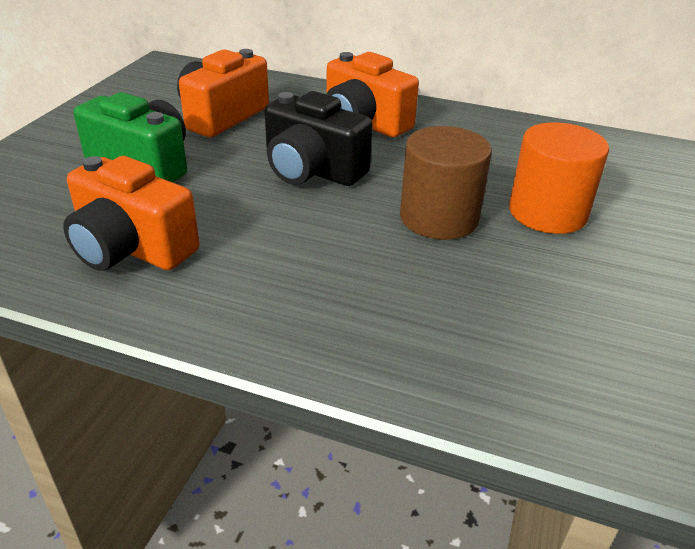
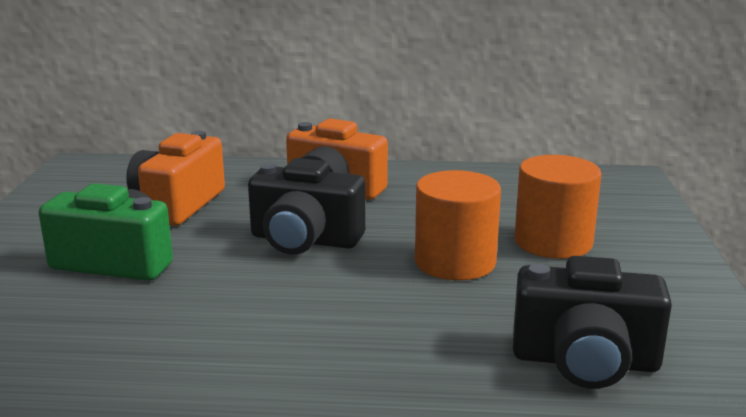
camera: 15 degrees left, 15 degrees down
orange camera [63,156,200,271] -> none
brown cylinder [400,126,492,240] -> orange cylinder [415,170,501,280]
none -> black camera [513,256,672,389]

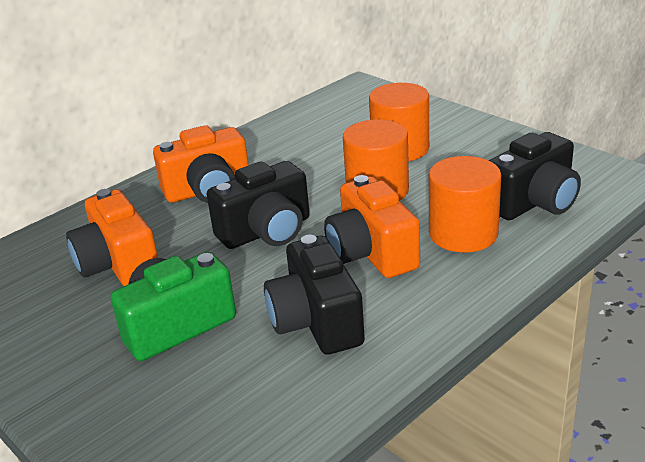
camera: 45 degrees left, 10 degrees up
none -> black camera [264,235,365,355]
none -> orange camera [324,175,420,278]
none -> orange cylinder [429,156,501,253]

